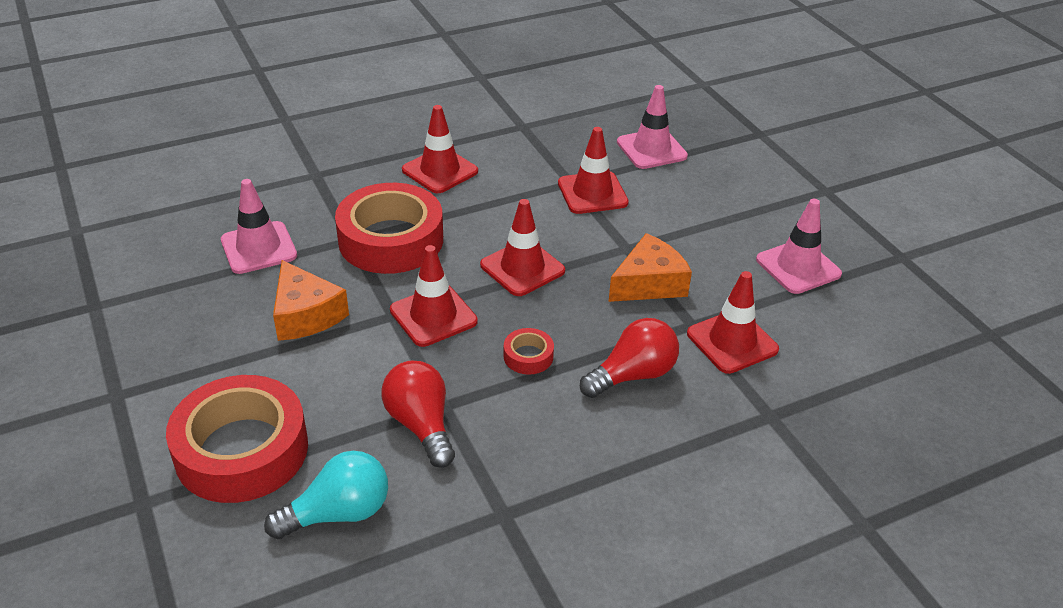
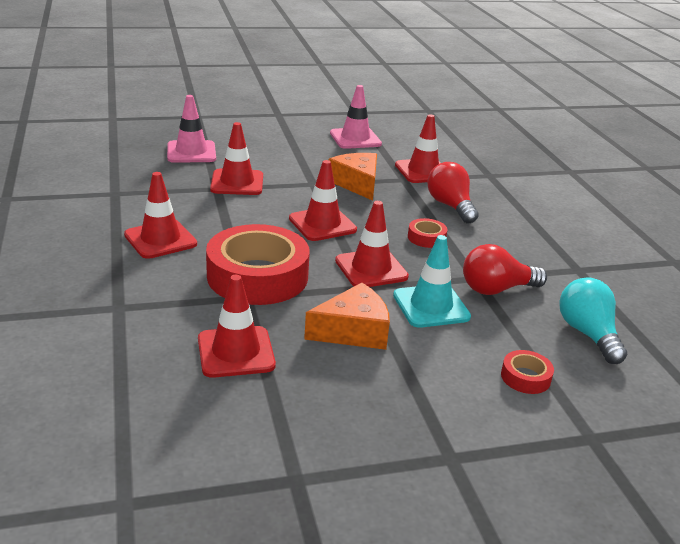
camera: 80 degrees left, 10 degrees down
red tape [166,375,308,503] -> red tape [501,350,554,394], size x0.42
pink traffic cone [221,179,297,274] -> red traffic cone [198,275,276,378]
none -> turquoise traffic cone [393,235,471,328]

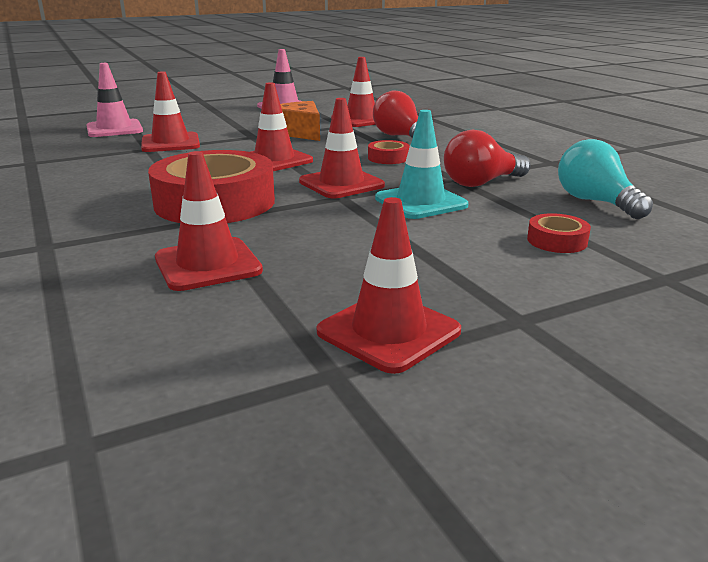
camera: 10 degrees left, 5 degrees down
red traffic cone [124,172,197,259] -> red traffic cone moved to [317,197,461,374]
orange cheese [304,283,390,350] -> none

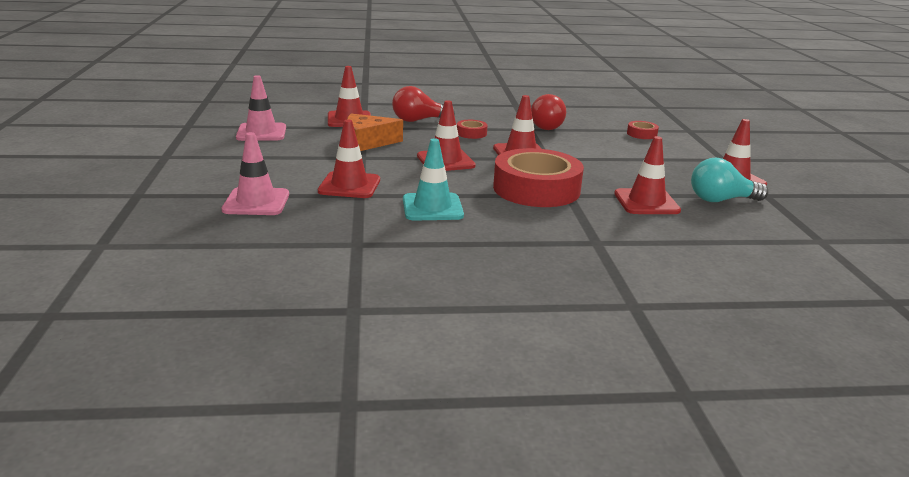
camera: 70 degrees left, 0 degrees up
turquoise traffic cone [375,110,468,219] -> turquoise traffic cone moved to [403,138,464,221]
turquoise light bulb [558,139,653,219] -> turquoise light bulb moved to [691,158,768,202]

